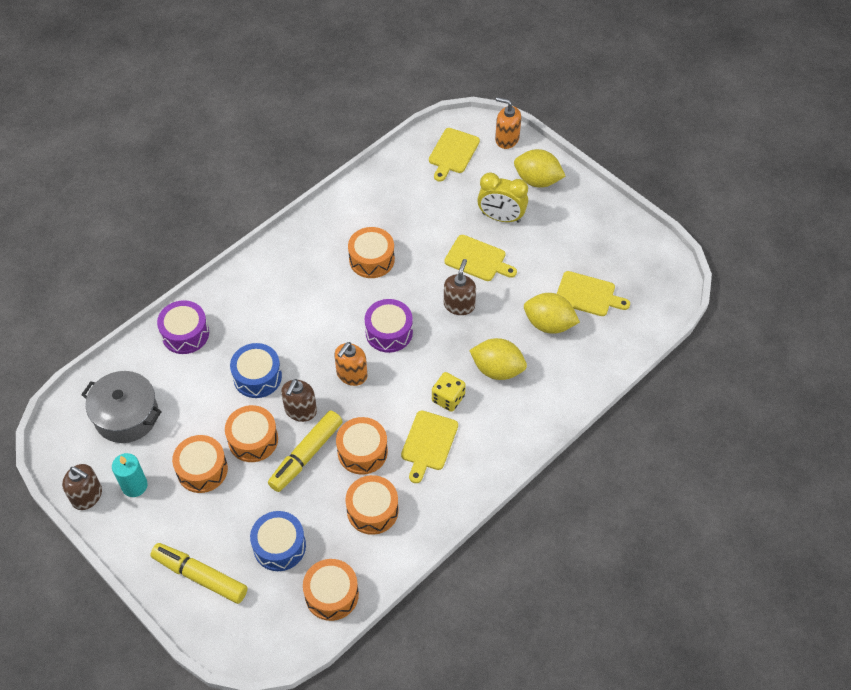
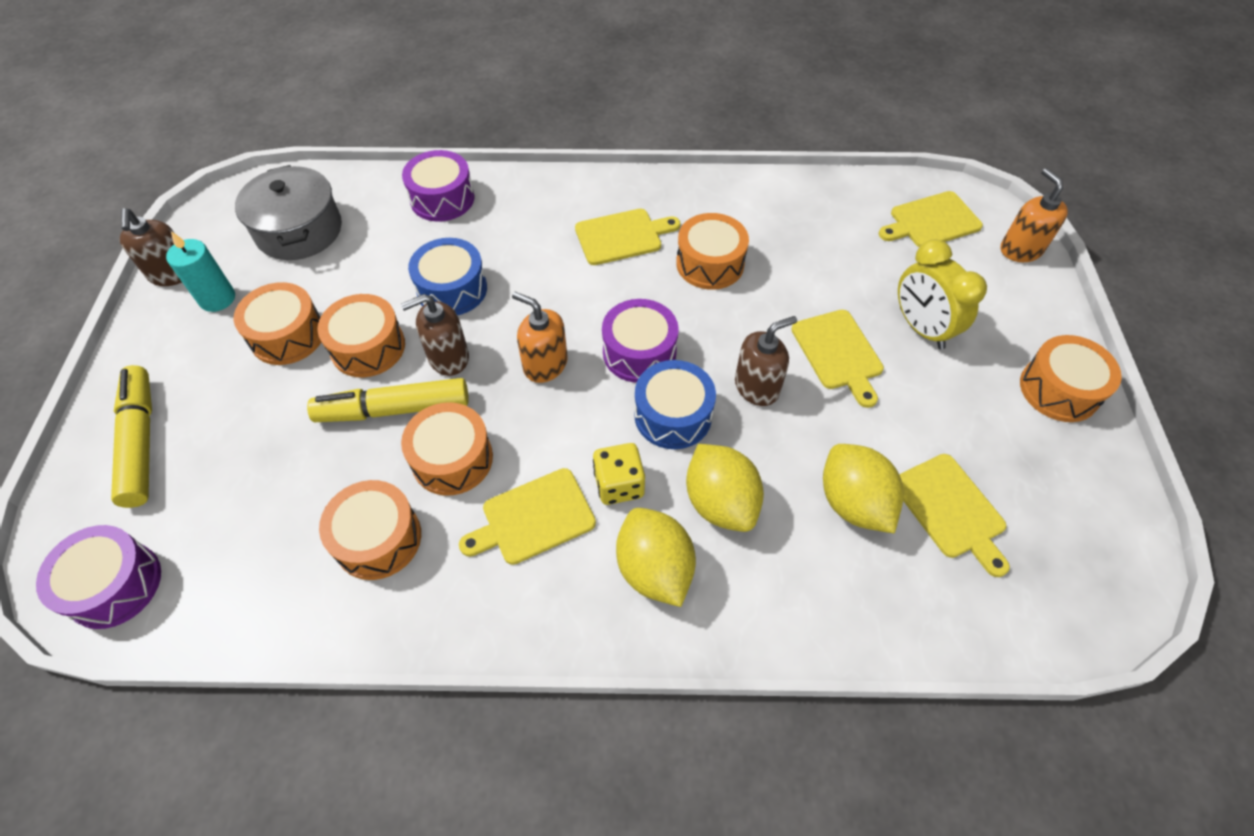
camera: 45 degrees right, 0 degrees up
blue drum [250,511,306,571] -> blue drum moved to [634,360,716,449]
orange drum [303,559,359,621] -> orange drum moved to [1020,335,1122,422]
orange soap dispenser [334,342,368,386] -> orange soap dispenser turned 45 degrees clockwise [512,292,568,383]
yellow lemon [514,149,566,188] -> yellow lemon moved to [616,508,696,607]
none -> purple drum [36,525,161,629]
none -> yellow cutting board [575,209,681,265]

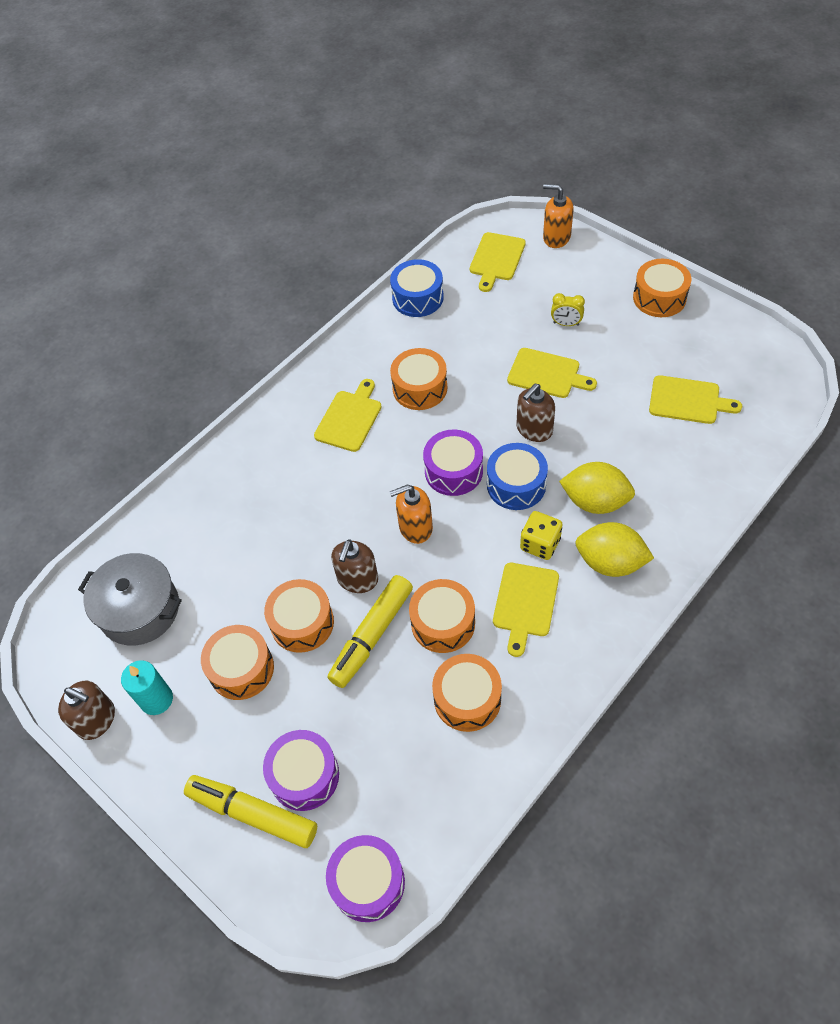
camera: 45 degrees left, 0 degrees up
purple drum [402,150,475,222] -> purple drum moved to [263,730,339,811]
blue drum [408,238,487,315] -> blue drum moved to [390,259,444,317]
brown soap dispenser [735,316,797,406] -> brown soap dispenser turned 150 degrees counterclockwise [516,384,555,442]
yellow lemon [823,444,904,533] -> none
yellow clock [898,239,987,349] -> yellow clock [551,293,585,326], size x0.55

